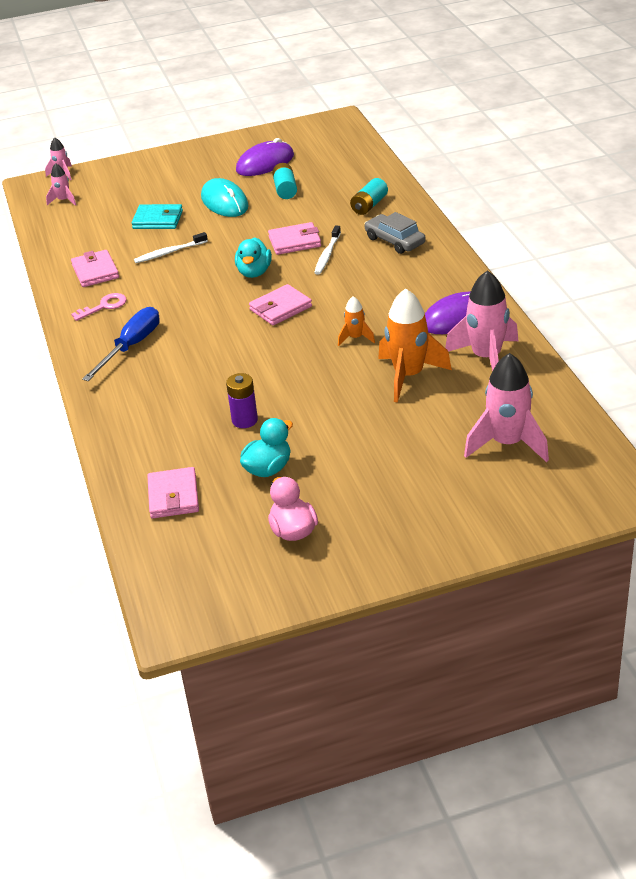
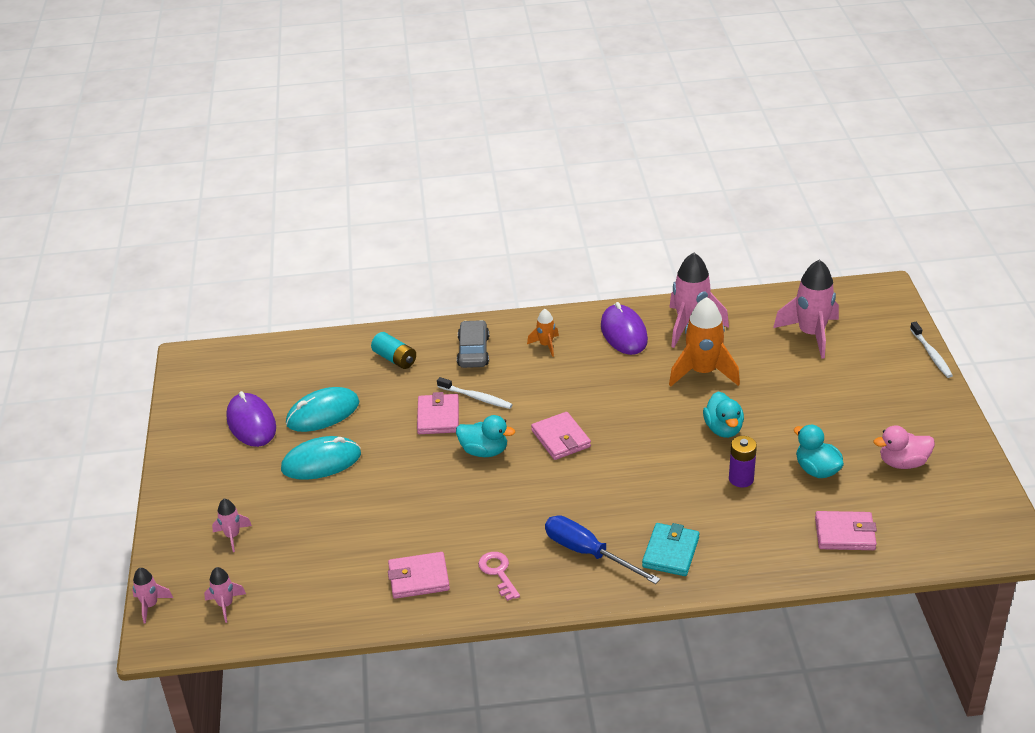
camera: 80 degrees left, 0 degrees up
turquoise wallet [132,204,183,229] -> turquoise wallet moved to [642,523,699,576]
white toothbrush [134,232,208,263] -> white toothbrush moved to [910,322,953,378]
turquoise battery [272,163,297,199] -> turquoise mouse [286,387,359,432]
orange rocket [338,296,375,346] -> orange rocket moved to [527,309,559,357]
grey car [364,212,426,254] -> grey car turned 120 degrees clockwise [457,320,489,368]
none -> pink rocket [212,499,252,552]
none -> turquoise duck [703,392,744,438]

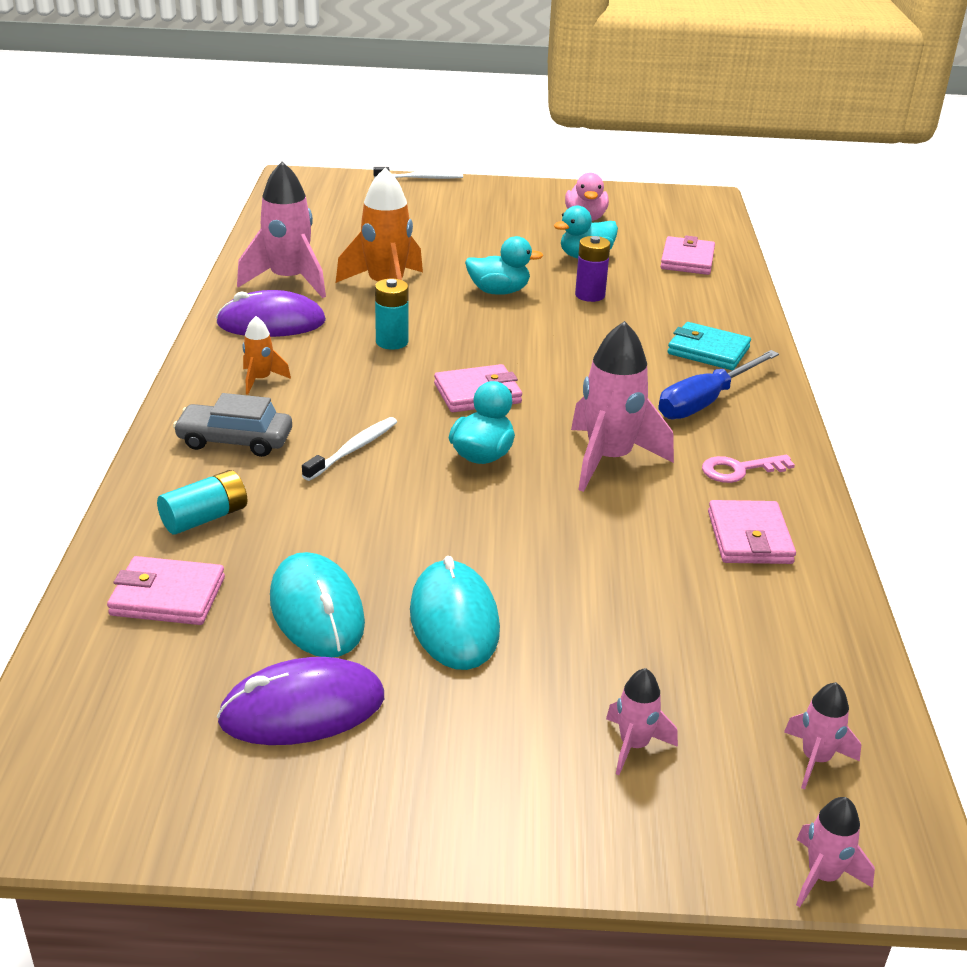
camera: 85 degrees left, 5 degrees down
pink wallet [417,392,459,434] -> pink wallet moved to [107,556,225,625]
pink rocket [773,259,839,359] -> pink rocket moved to [571,321,674,492]
none -> turquoise battery [375,279,409,350]

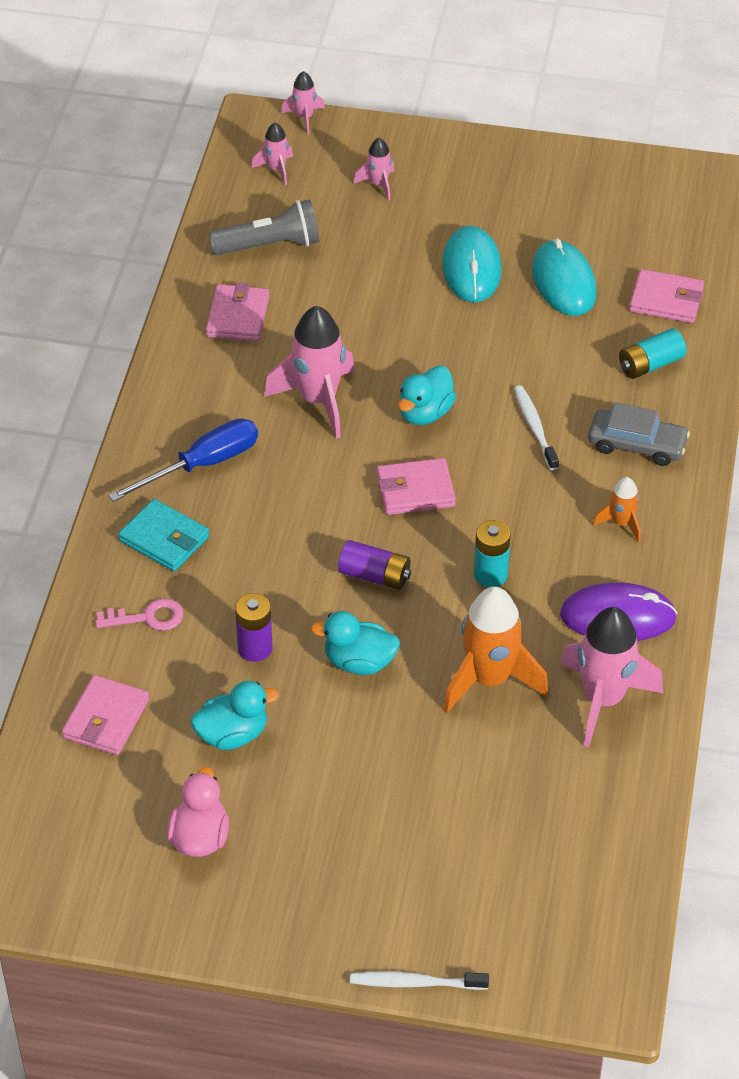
camera: 170 degrees left, 15 degrees up
purple mouse [217,657,384,745] -> none
white toothbrush [302,417,397,481] -> white toothbrush turned 120 degrees clockwise [514,385,559,470]
pink key [702,455,795,483] -> pink key moved to [95,598,184,631]
none -> grey flashlight [208,199,319,255]
none -> purple battery [338,540,411,590]

